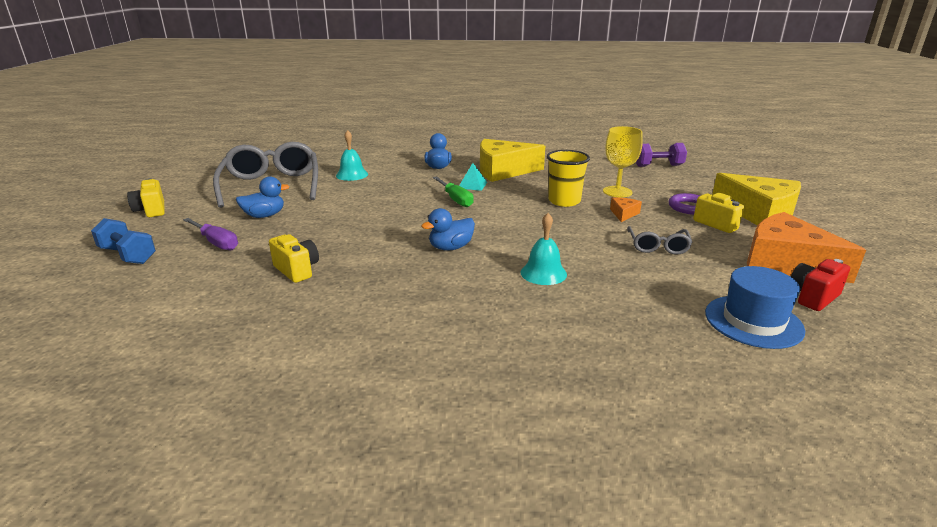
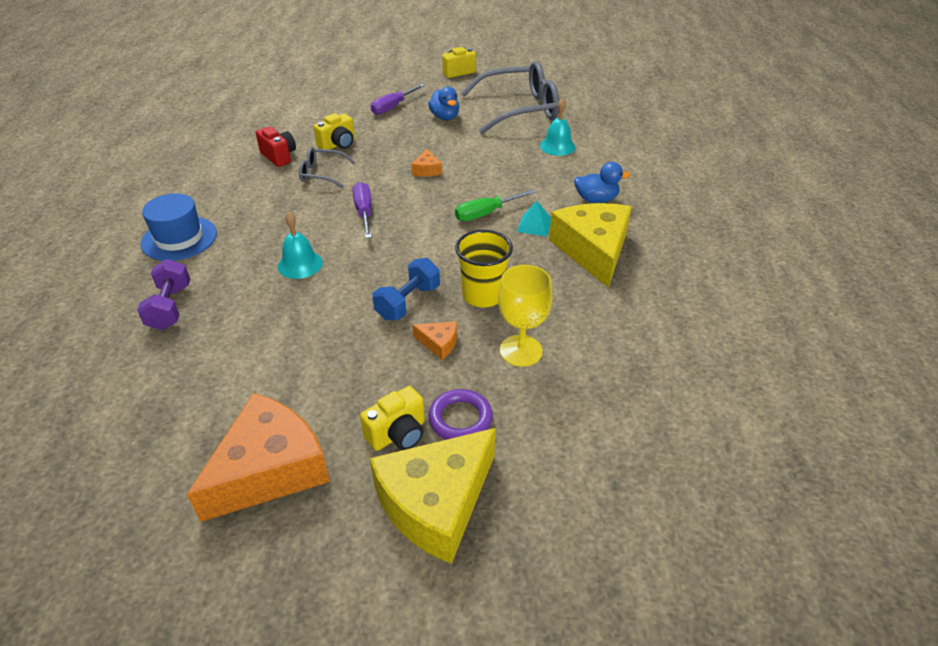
camera: 90 degrees right, 15 degrees up
blue dumbbell [91,218,156,264] -> blue dumbbell moved to [373,258,440,320]
blue duck [421,208,475,251] -> purple screwdriver [353,182,372,238]
grey glasses [627,226,693,255] -> grey glasses moved to [299,147,355,188]
purple dumbbell [636,143,687,167] -> purple dumbbell moved to [137,259,190,330]
blue hat [705,266,805,349] -> blue hat moved to [141,193,217,261]
red camera [791,259,850,311] -> red camera moved to [256,127,296,167]
none -> orange cheese [412,149,442,177]

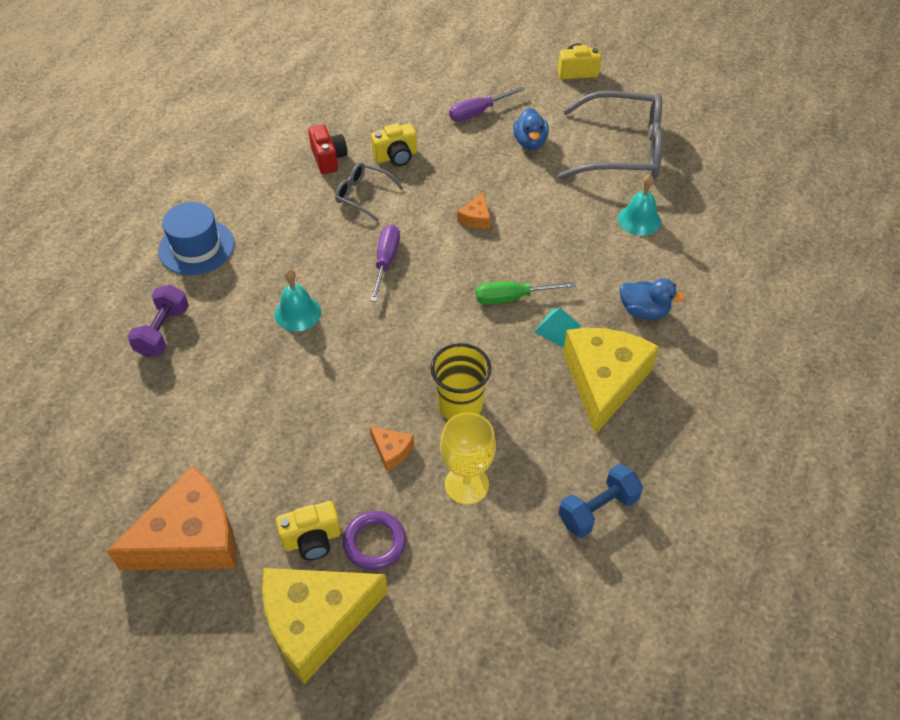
camera: 20 degrees right, 10 degrees up
blue dumbbell [373,258,440,320] -> blue dumbbell moved to [558,464,643,538]

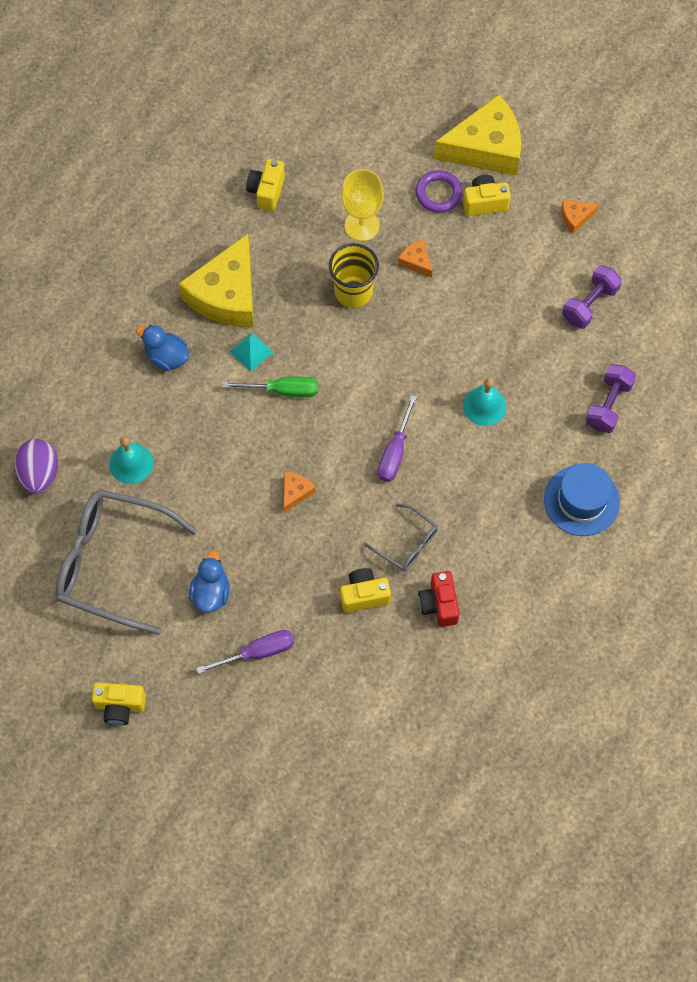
camera: 170 degrees left, 15 degrees up
orange cheese [107,466,236,570] -> orange cheese [561,200,599,233], size x0.42
blue dumbbell [558,464,643,538] -> yellow camera [246,159,285,211]
none -> purple egg [14,439,58,494]
none -> purple dumbbell [562,265,622,329]

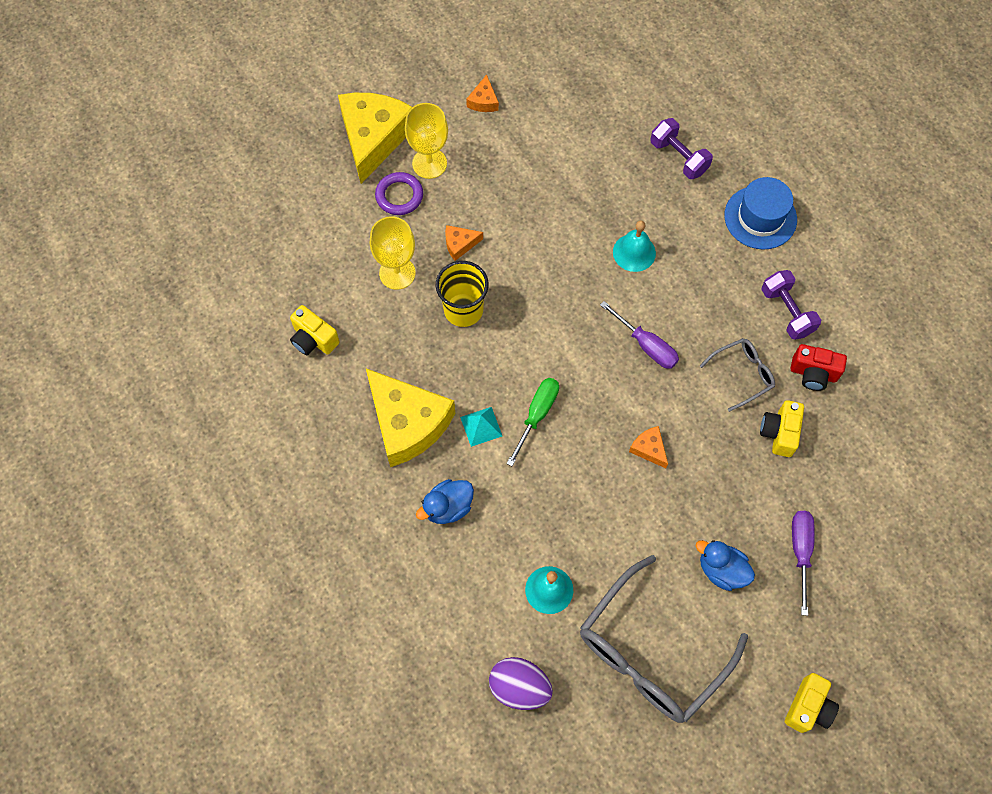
camera: 65 degrees left, 0 degrees up
yellow camera [463,175,511,216] -> yellow goblet [405,103,448,179]
purple dumbbell [562,265,622,329] -> purple dumbbell moved to [761,270,821,340]

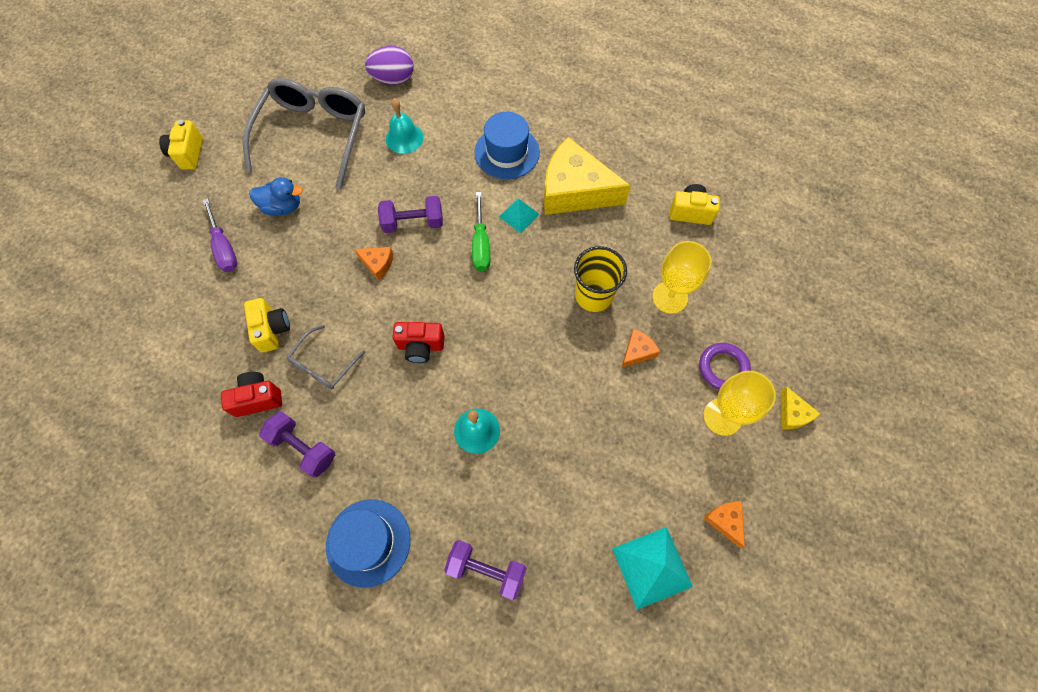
camera: 150 degrees right, 0 degrees up
yellow cheese [338,93,412,184] -> yellow cheese [781,387,820,430], size x0.42
blue duck [416,479,474,524] -> blue hat [475,112,540,179]
purple screwdriver [600,301,679,369] -> red camera [392,322,445,363]
none -> purple dumbbell [378,196,443,233]
none -> turquoise pyramid [612,527,693,610]

